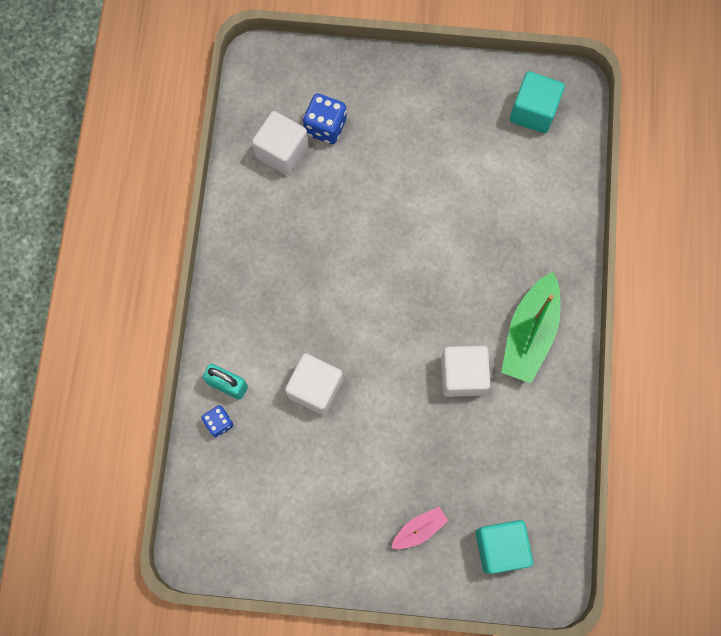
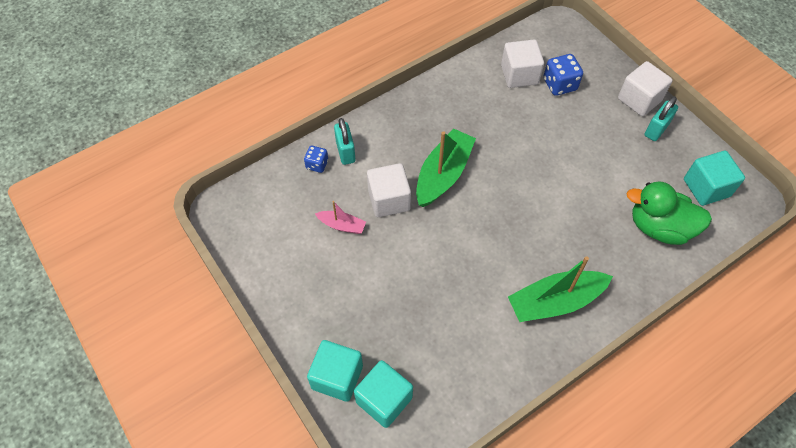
camera: 50 degrees right, 15 degrees down
pink boat [391,507,448,549] -> pink boat moved to [315,201,366,234]
white cube [441,346,490,397] -> white cube moved to [618,61,673,116]
none -> turquoise cube [307,340,363,402]
none -> green boat [416,128,476,207]
none -> green duck [626,181,712,245]
none -> turquoise padlock [645,96,678,141]

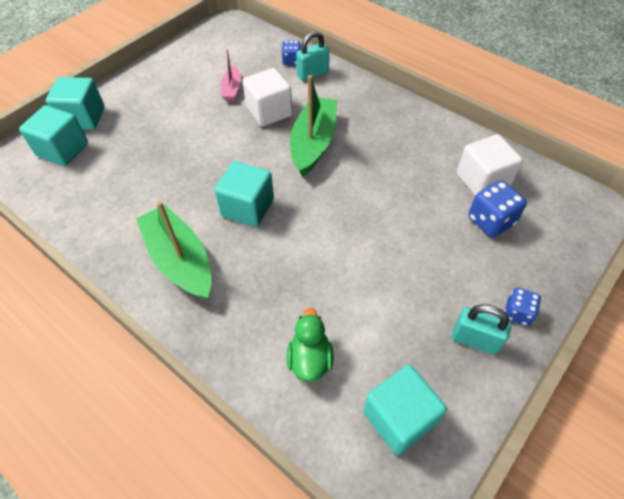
camera: 75 degrees right, 5 degrees down
green boat [416,128,476,207] -> green boat turned 90 degrees counterclockwise [290,75,337,177]
white cube [618,61,673,116] -> blue dice [504,288,541,326]
green duck [626,181,712,245] -> green duck [287,308,334,382], size x0.62
none -> turquoise cube [214,161,274,227]

